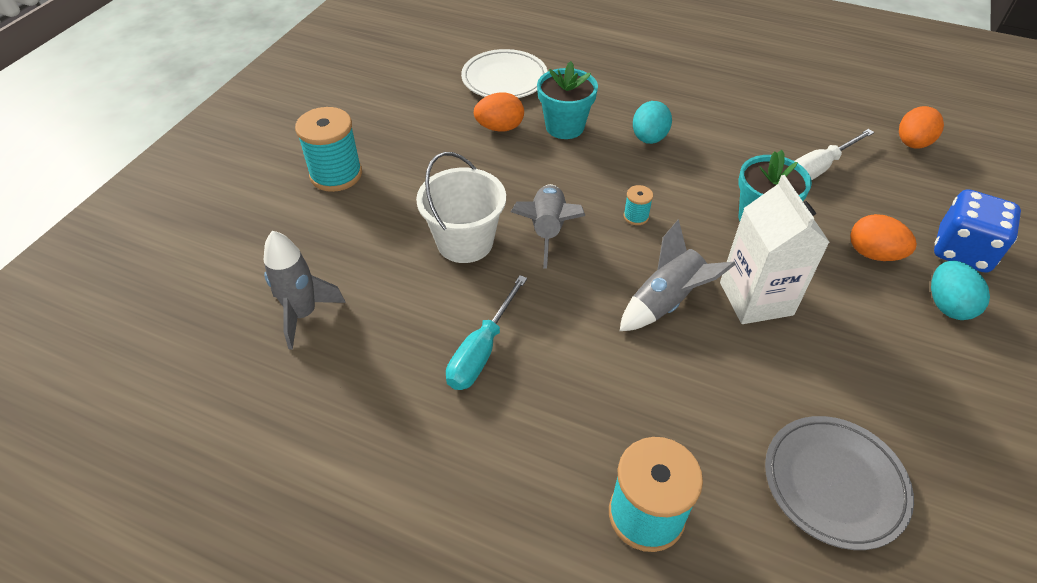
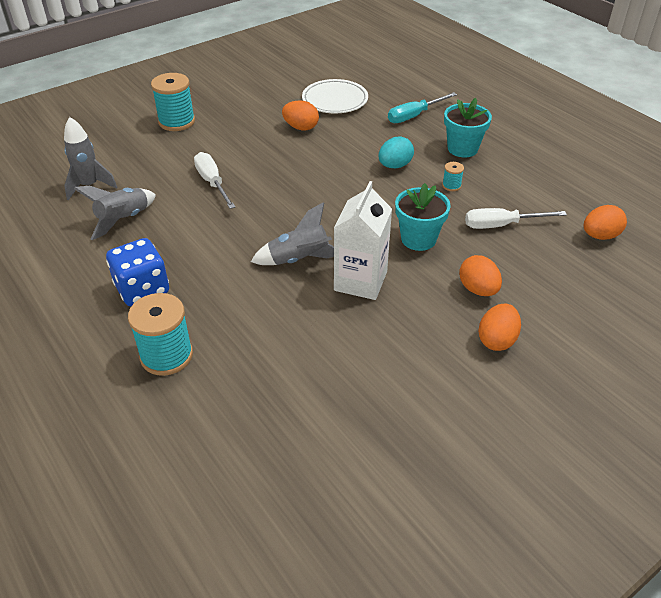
camera: 30 degrees right, 5 degrees down
white bucket [416,152,506,263] -> white screwdriver [194,152,235,209]
turquoise screwdriver [446,275,527,390] -> turquoise screwdriver moved to [388,92,457,123]
grey rocket [511,184,585,269] -> grey rocket moved to [74,186,156,240]
turquoise flower pot [537,61,598,139] -> turquoise flower pot moved to [444,98,492,157]
turquoise spool [624,185,653,225] -> turquoise spool moved to [442,162,464,191]
grey plate [765,416,914,550] -> none
turquoise egg [931,261,990,320] -> orange egg [478,304,521,351]
blue dice [934,189,1021,273] -> blue dice moved to [106,238,169,306]

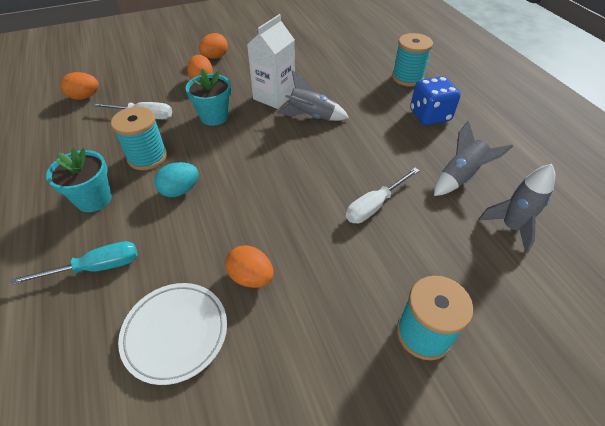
camera: 165 degrees left, 5 degrees up
white screwdriver [194,152,235,209] -> white screwdriver turned 60 degrees clockwise [346,168,420,224]
turquoise spool [442,162,464,191] -> turquoise spool [111,106,167,170], size x2.16

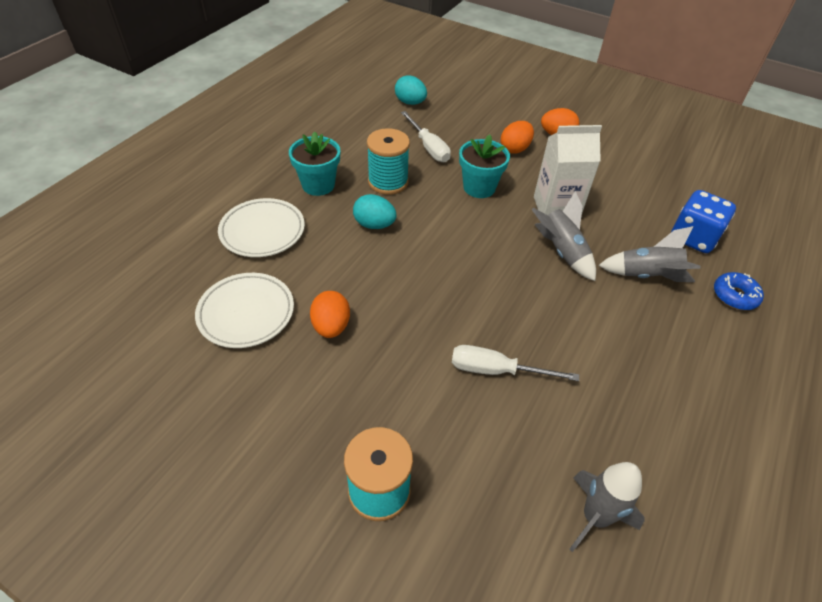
camera: 50 degrees right, 0 degrees up
turquoise screwdriver [10,241,138,285] -> white plate [218,198,305,257]
orange egg [61,72,99,100] -> turquoise egg [395,75,427,105]
turquoise spool [392,33,433,87] -> blue donut [714,272,764,310]
blue dice [410,76,461,125] -> blue dice moved to [671,190,736,253]
grey rocket [434,120,513,196] -> grey rocket moved to [598,226,700,282]

